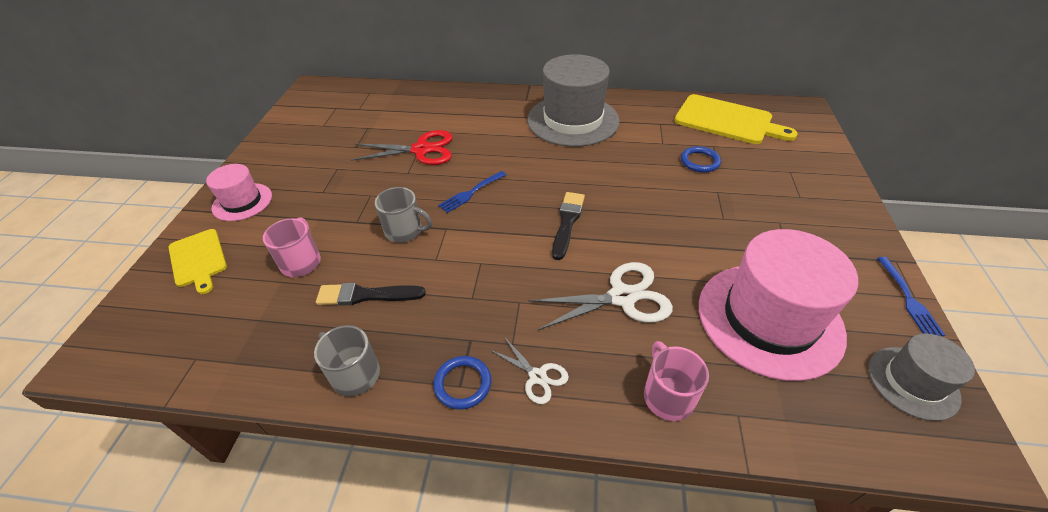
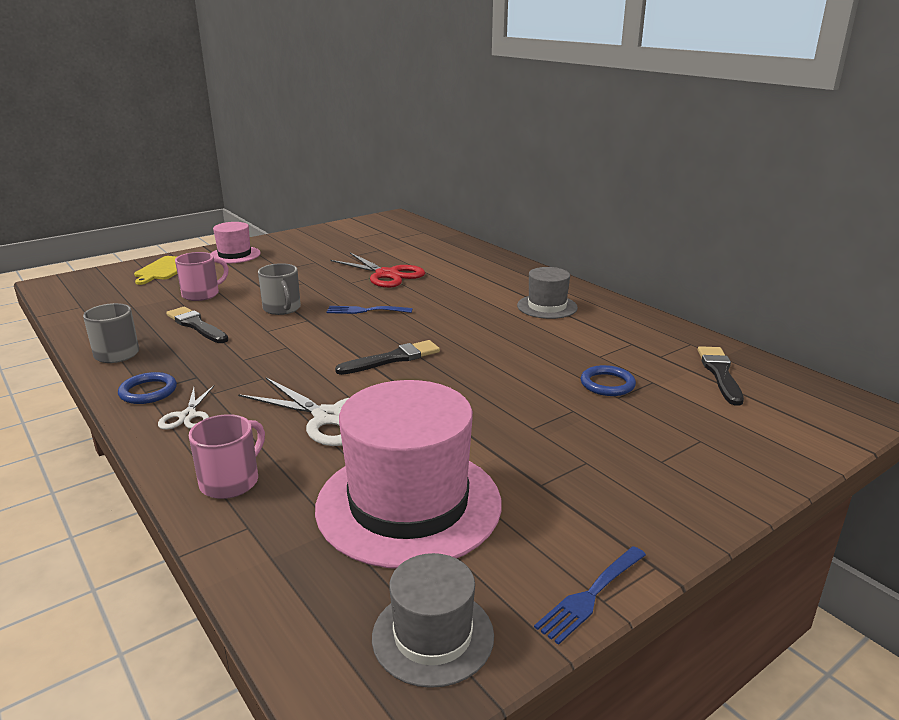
camera: 45 degrees right, 20 degrees down
grey hat [527,54,620,147] -> grey hat [517,267,578,319], size x0.53
yellow cutting board [674,94,798,144] -> black brush [698,346,744,406]

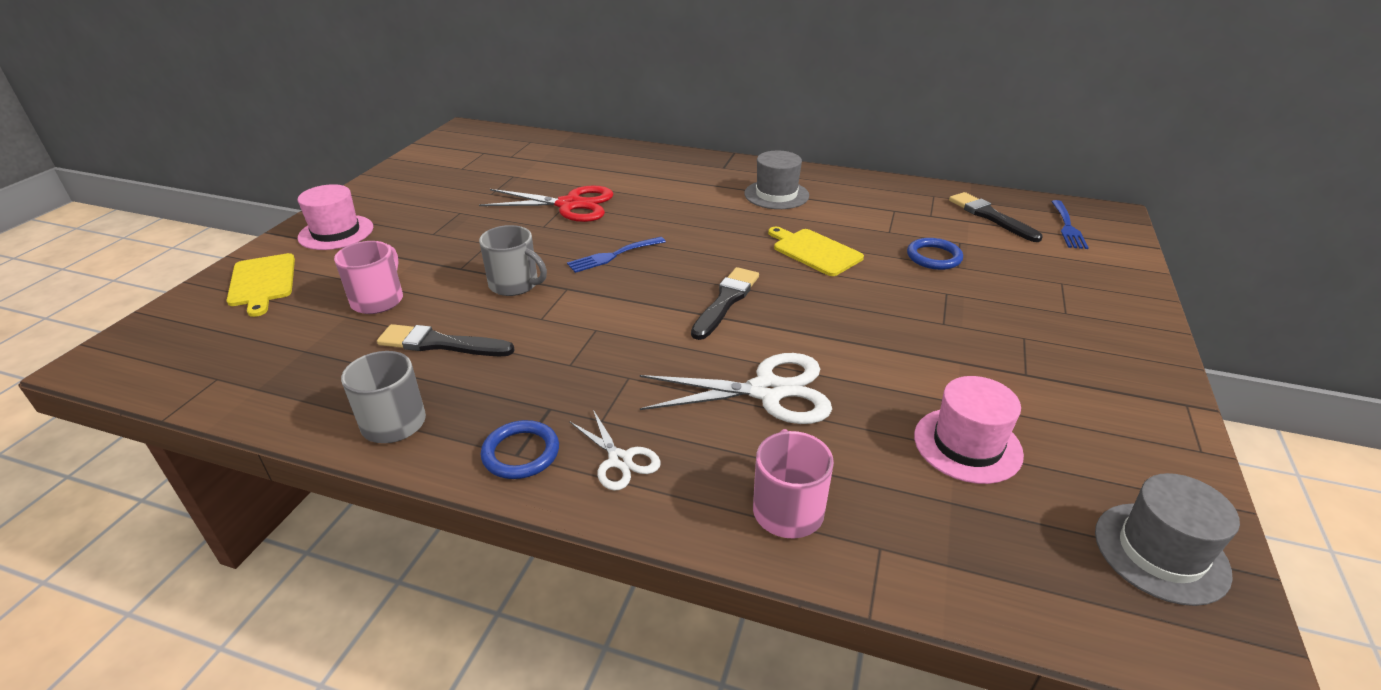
camera: 35 degrees left, 10 degrees up
pink hat [315,380,502,569] -> pink hat [914,376,1024,484], size x0.53
blue fork [534,546,646,645] -> blue fork moved to [1051,200,1089,249]
none -> yellow cutting board [768,227,864,276]

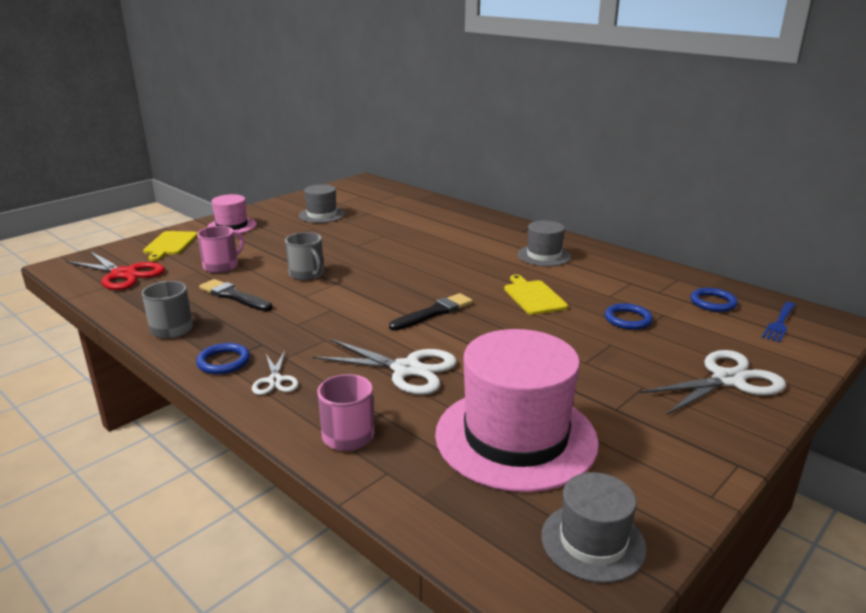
camera: 25 degrees right, 10 degrees down
red scissors [479,186,614,222] -> red scissors moved to [65,251,165,290]
blue fork [567,237,666,273] -> none
pink hat [914,376,1024,484] -> pink hat [435,329,599,492], size x1.90
black brush [949,192,1043,242] -> blue ring [690,288,738,312]
none -> grey hat [299,184,345,223]
none -> white scissors [639,350,786,415]

